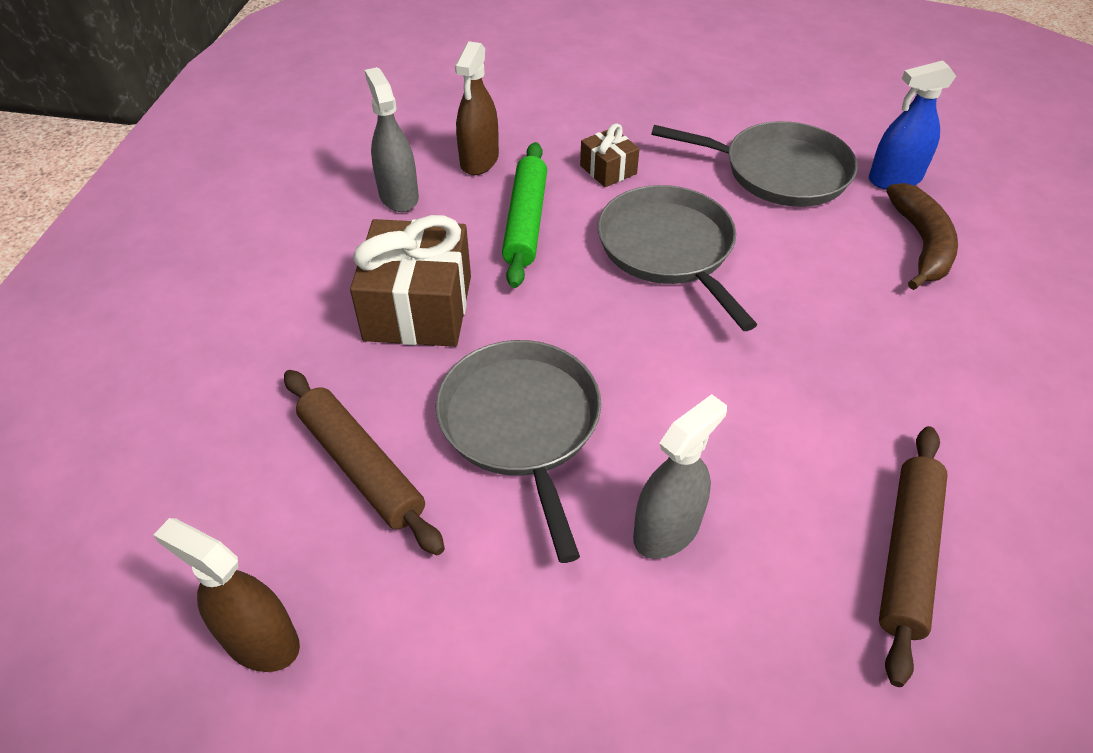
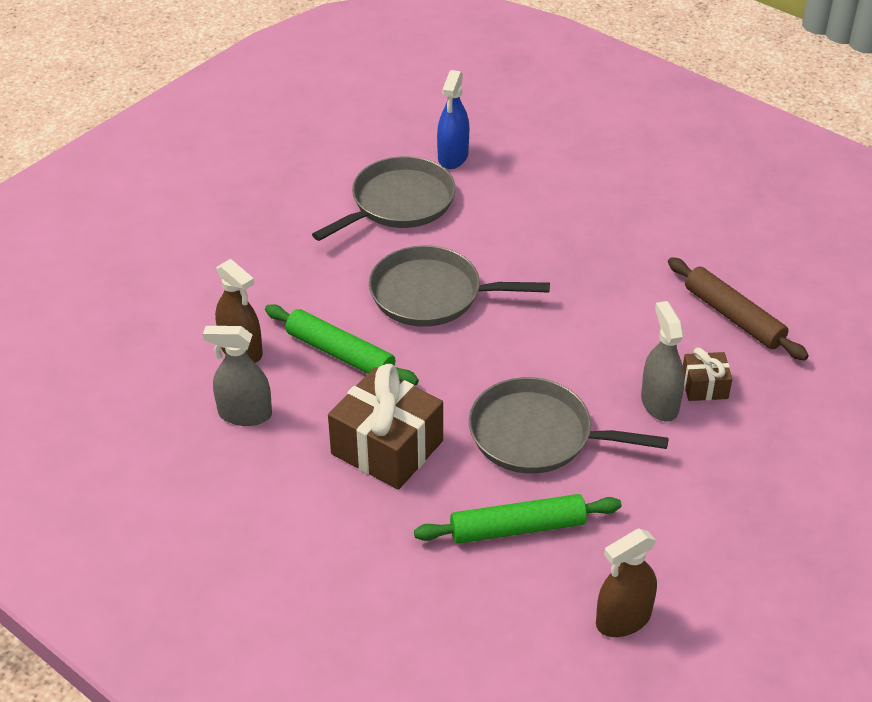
camera: 60 degrees left, 5 degrees down
brown rolling pin [284,370,445,555] -> green rolling pin [414,494,622,544]
brown gift [580,123,639,187] -> brown gift moved to [683,348,732,401]
brown banana [886,183,958,290] -> none

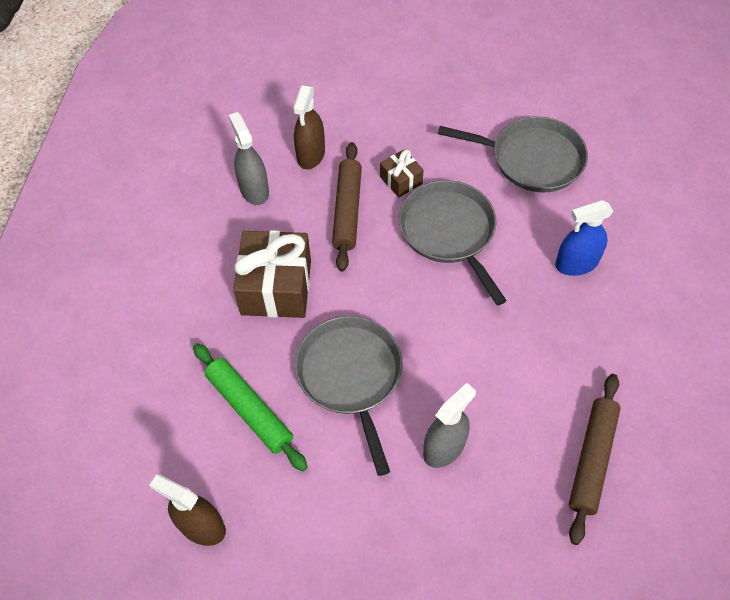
camera: 60 degrees right, 15 degrees up
green rolling pin [265,304,419,386] -> brown rolling pin [332,142,362,272]
blue spray bottle [437,70,469,169] -> blue spray bottle moved to [555,200,614,276]
brown gift [683,348,732,401] -> brown gift moved to [380,149,424,197]

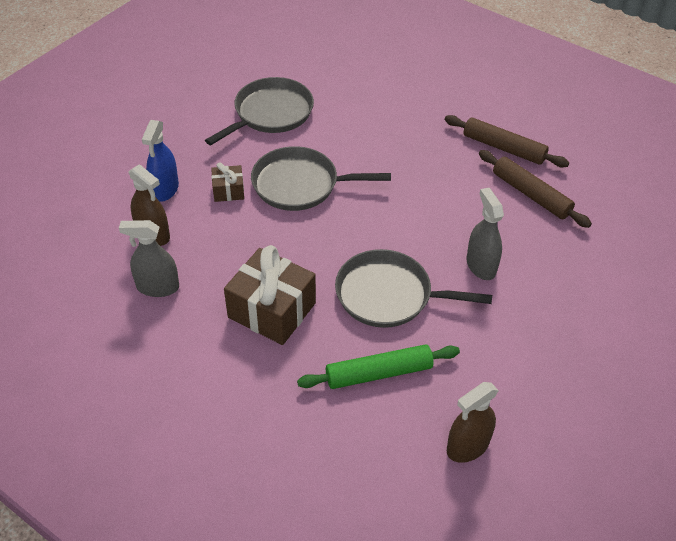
camera: 65 degrees left, 10 degrees down
brown rolling pin [332,142,362,272] -> brown rolling pin moved to [445,115,569,167]
blue spray bottle [555,200,614,276] -> blue spray bottle moved to [142,120,179,202]

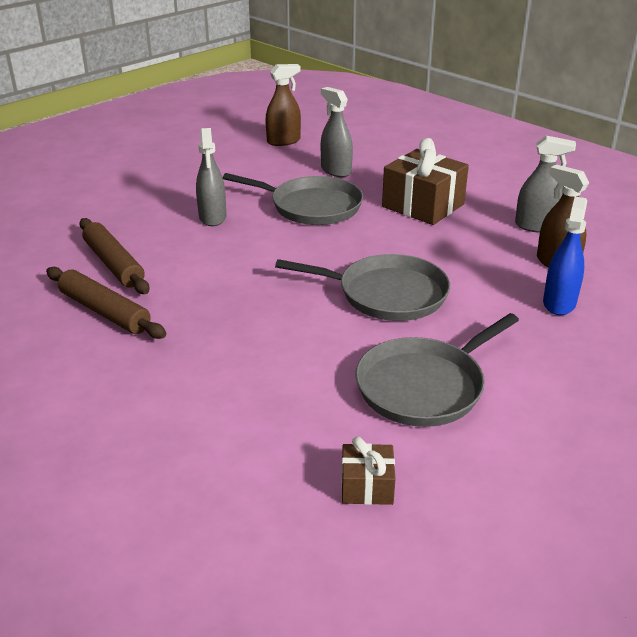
camera: 170 degrees left, 15 degrees down
brown gift [211,162,244,202] -> brown gift moved to [341,437,396,505]
green rolling pin [297,344,460,389] -> grey spray bottle [321,87,353,177]

